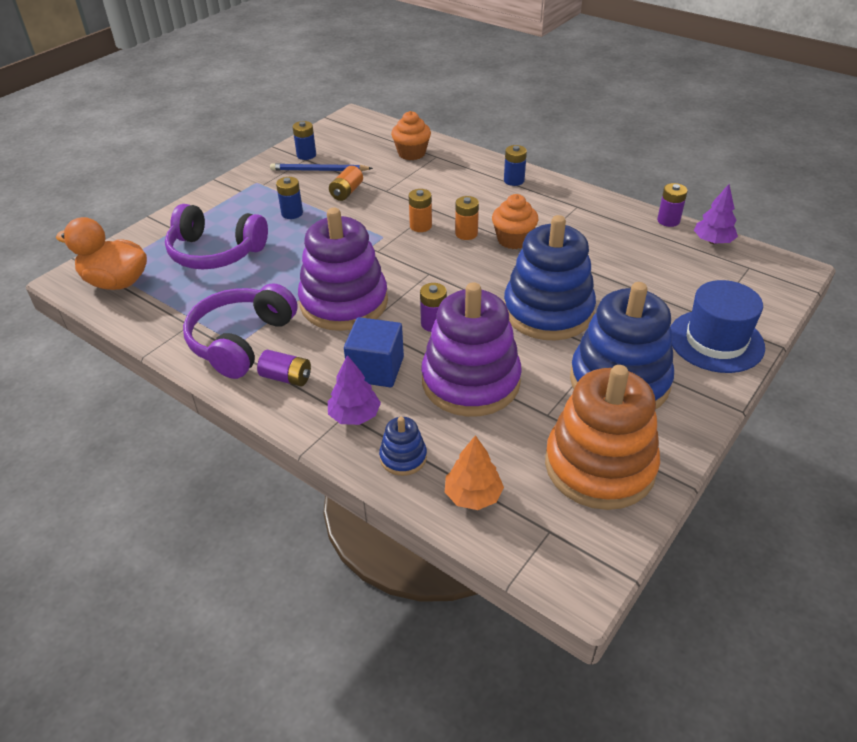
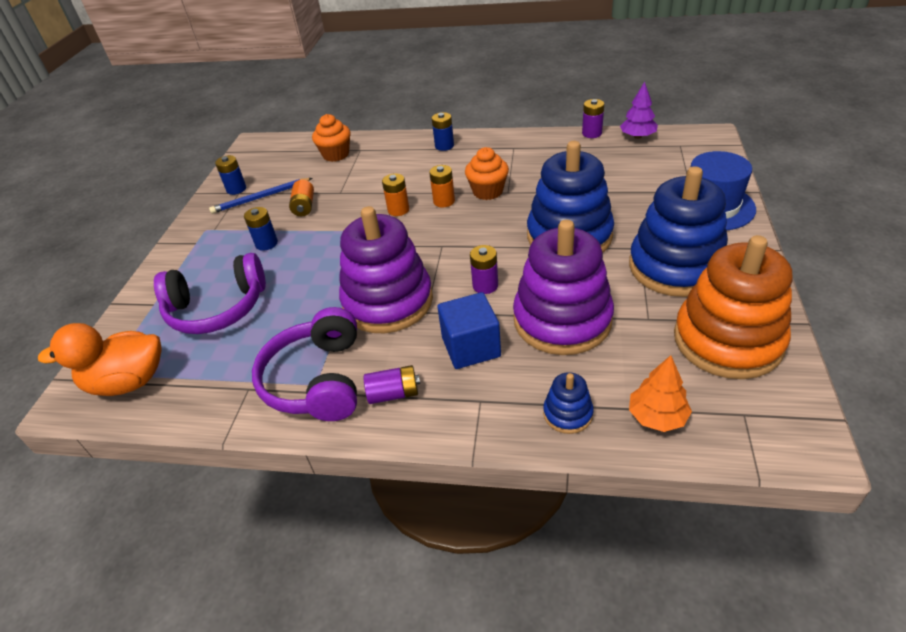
camera: 25 degrees left, 0 degrees up
purple tree [328,355,381,425] -> none

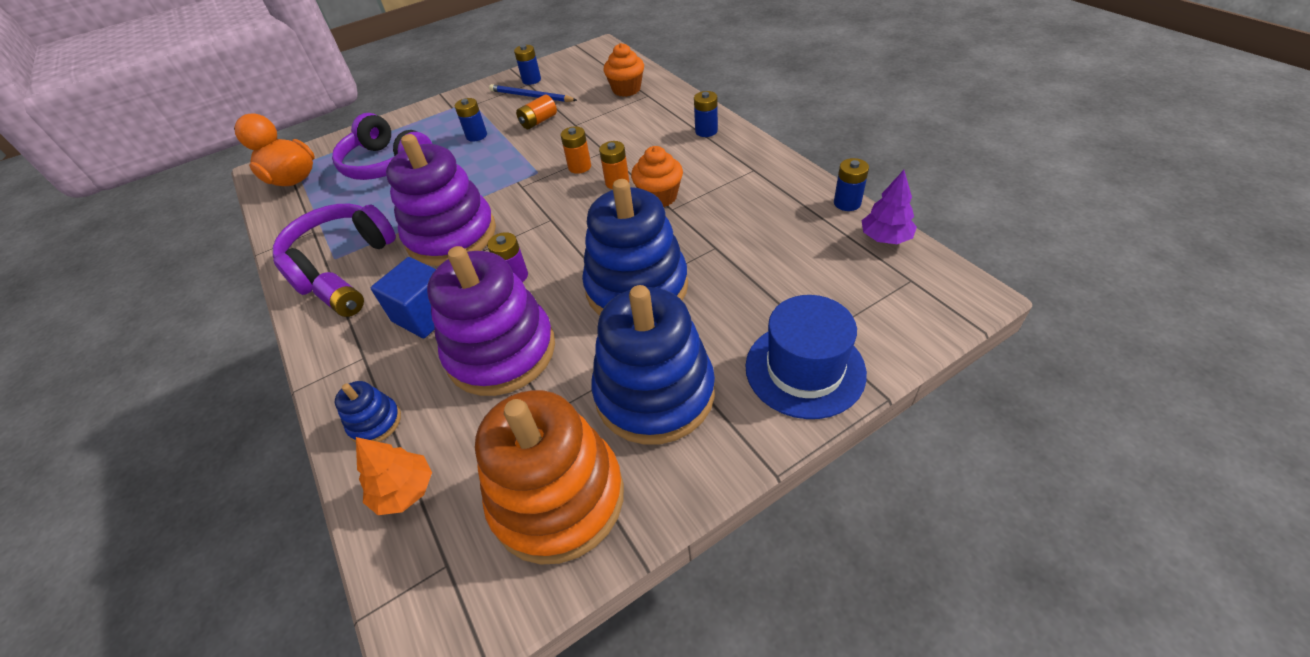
camera: 50 degrees right, 5 degrees up
purple battery [582,99,604,138] -> blue battery [834,158,869,211]

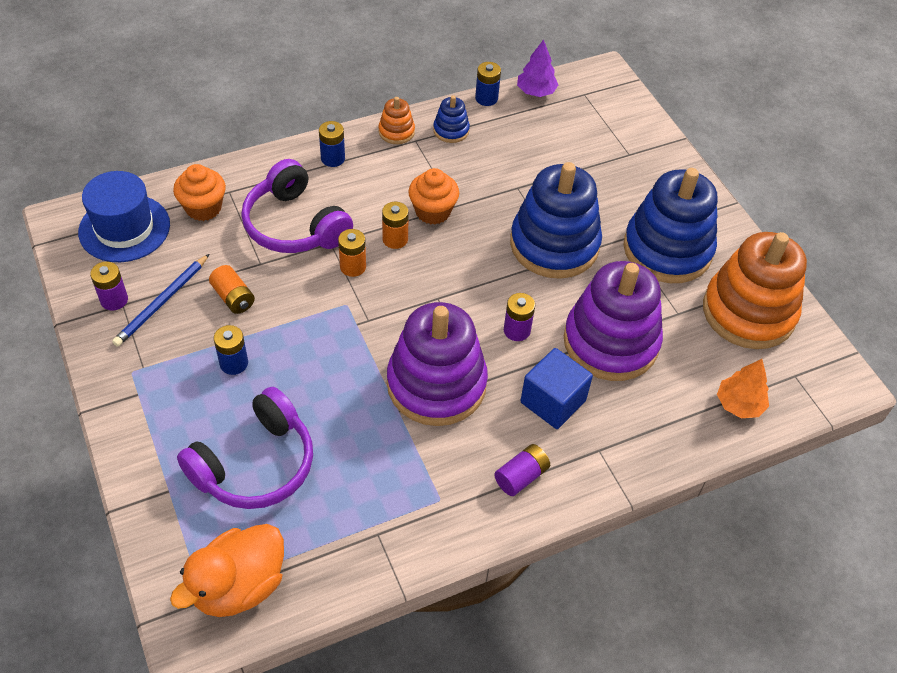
camera: 90 degrees left, 5 degrees up
purple headphones [273,204,396,295] -> purple headphones moved to [241,159,353,253]
blue stacking toy [335,381,401,442] -> blue stacking toy moved to [433,95,470,143]
blue battery [514,45,541,85] -> purple battery [90,262,128,311]
blue hat [745,295,867,419] -> blue hat moved to [78,171,170,262]
none -> orange stacking toy [379,97,415,144]

